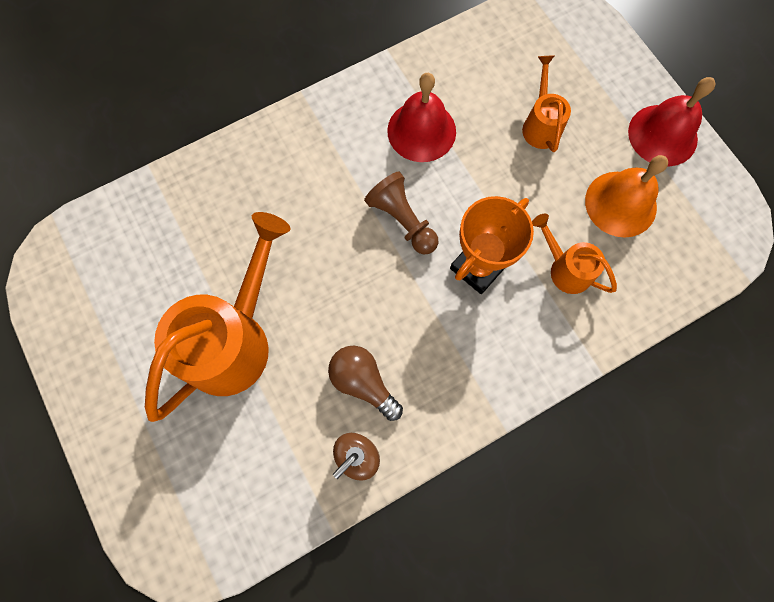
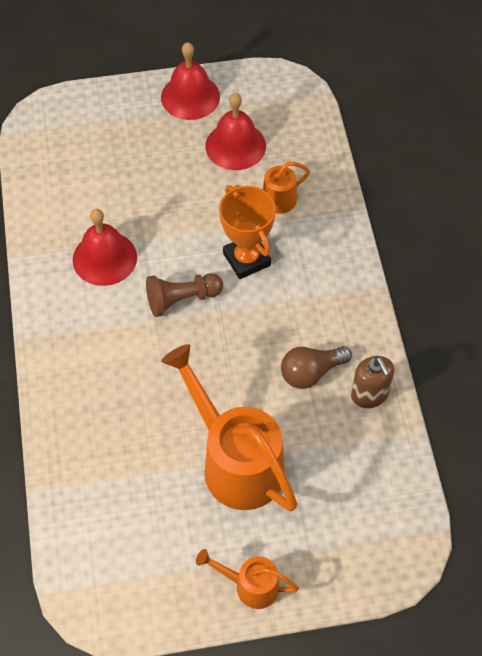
camera: 70 degrees left, 15 degrees down
orange watering can [522,56,571,152] -> orange watering can moved to [196,549,299,609]
orange bell [585,155,668,237] -> red bell [205,93,266,170]

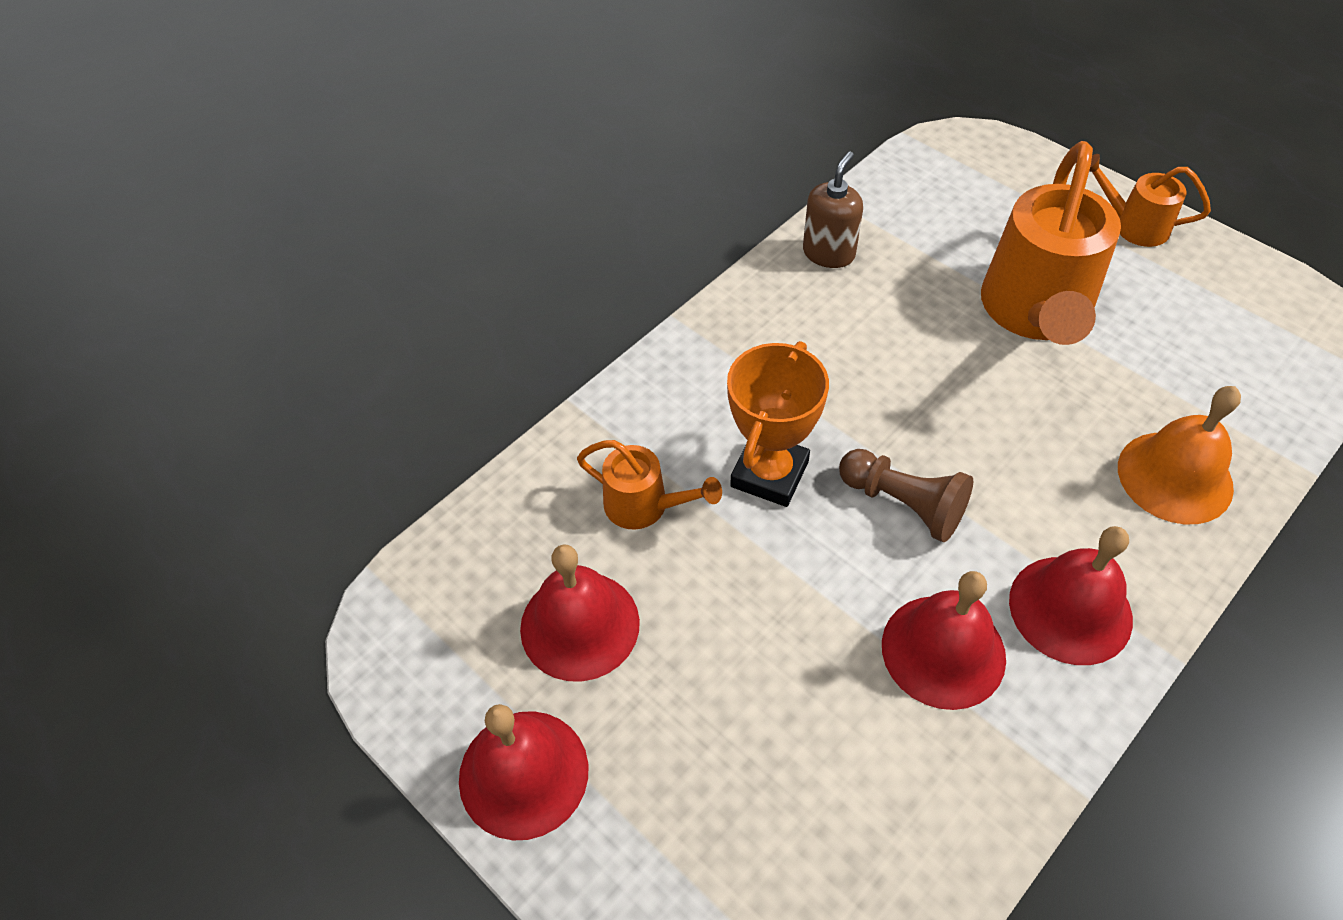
camera: 125 degrees left, 5 degrees down
orange watering can [196,549,299,609] -> orange watering can turned 135 degrees clockwise [1089,154,1211,247]
brown light bulb [281,346,352,389] -> none
none -> red bell [1009,526,1133,665]
none -> orange bell [1118,386,1241,524]

